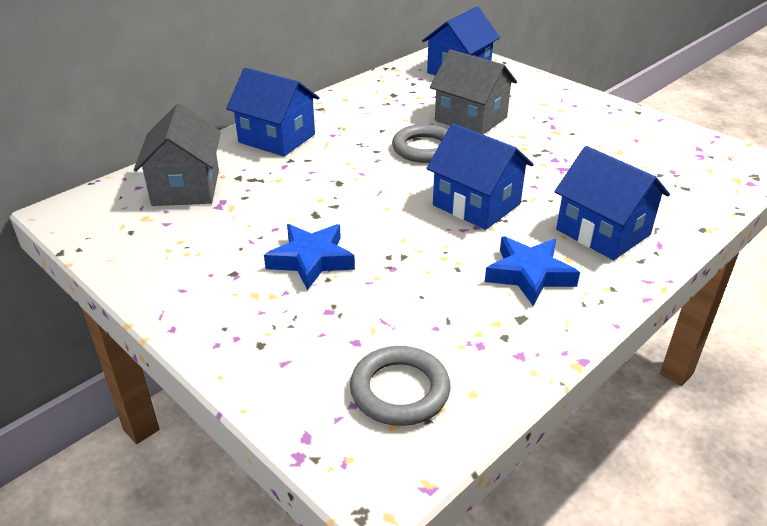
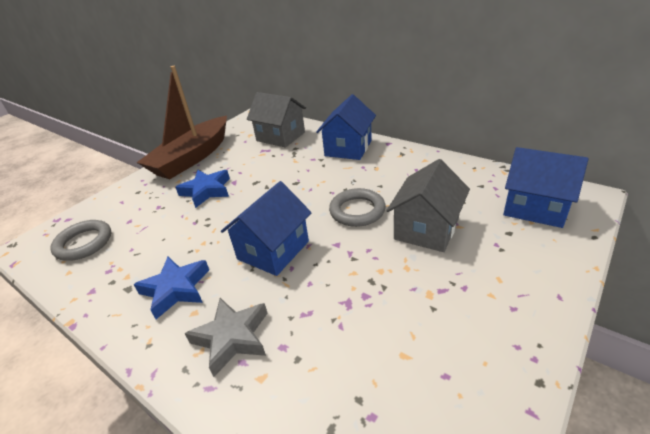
camera: 85 degrees right, 0 degrees up
grey house [134,103,221,206] -> grey house turned 45 degrees clockwise [247,92,306,148]
blue house [554,146,670,260] -> grey star [185,298,268,377]
none -> brown boat [136,66,227,179]

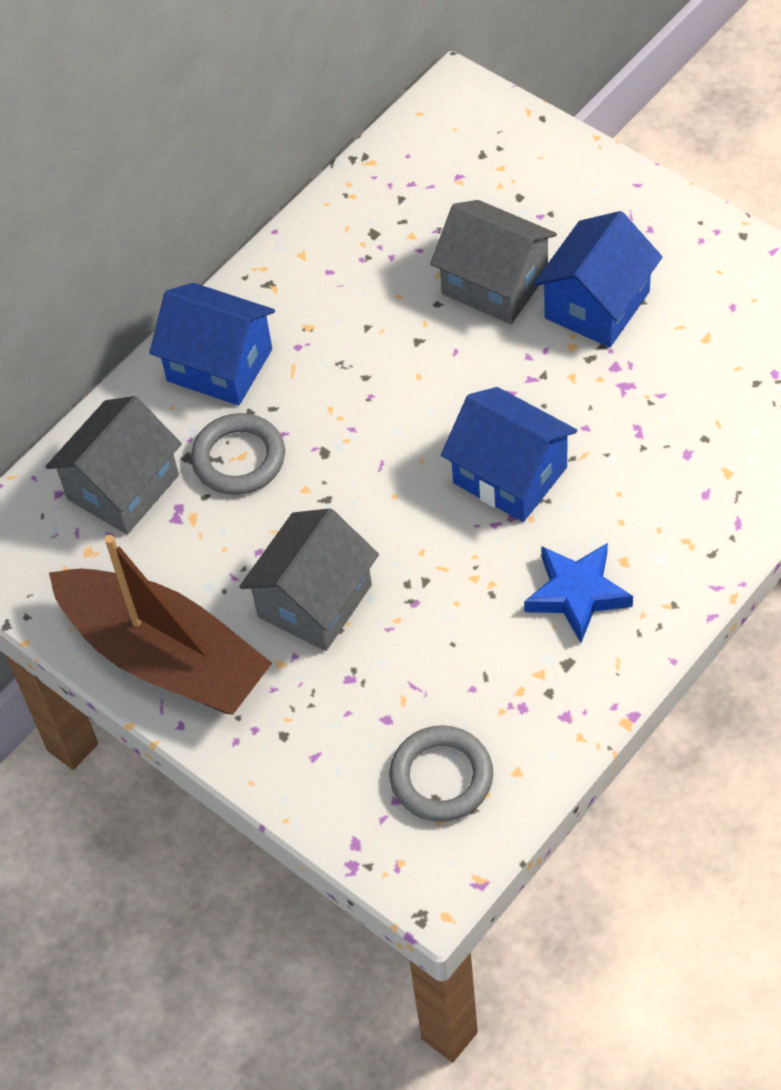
camera: 85 degrees left, 20 degrees up
blue star [175,170,230,208] -> grey house [239,508,379,651]
grey star [185,298,268,377] -> none
grey ring [329,188,386,227] -> grey ring moved to [191,413,285,495]
blue house [503,147,588,228] -> blue house moved to [534,211,662,347]

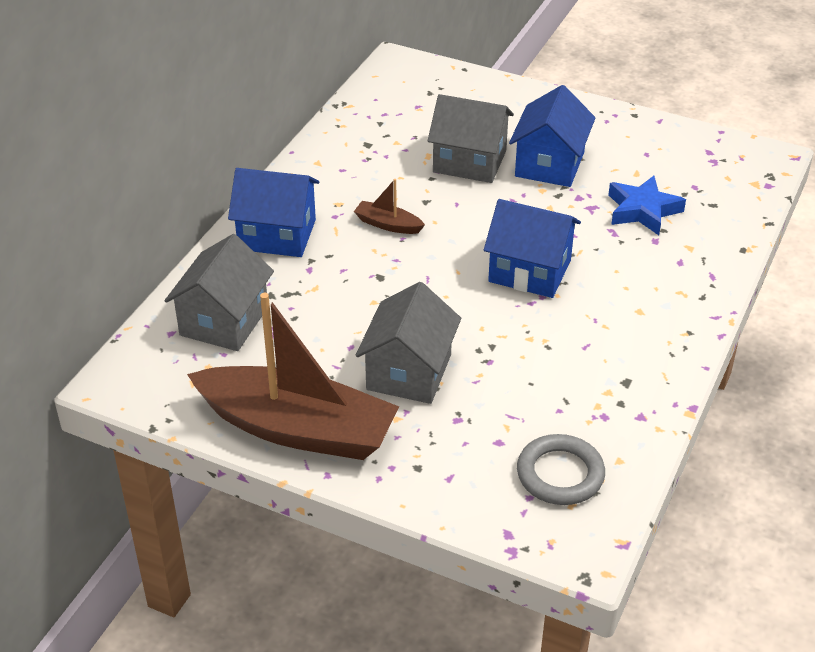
camera: 20 degrees left, 15 degrees down
grey ring [191,413,285,495] -> none
blue star [524,543,633,643] -> blue star moved to [608,175,686,235]
none -> brown boat [354,179,425,234]

